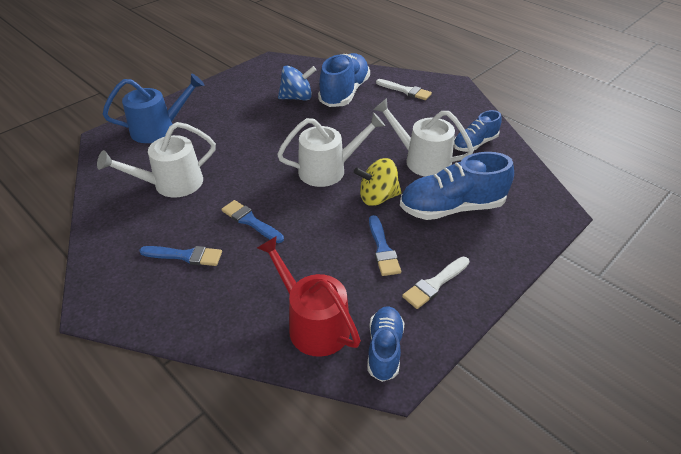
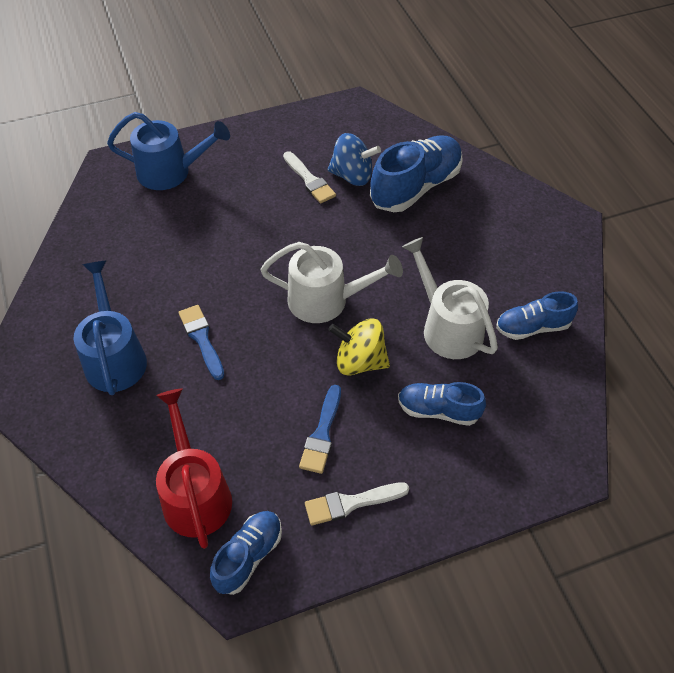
camera: 25 degrees right, 10 degrees up
white watering can [97,122,216,198] -> none
blue brush [139,246,222,266] -> blue watering can [74,261,147,395]
white brush [376,79,432,100] -> white brush moved to [283,151,336,204]
blue shoe [400,152,514,220] -> blue shoe [398,382,486,426], size x0.59

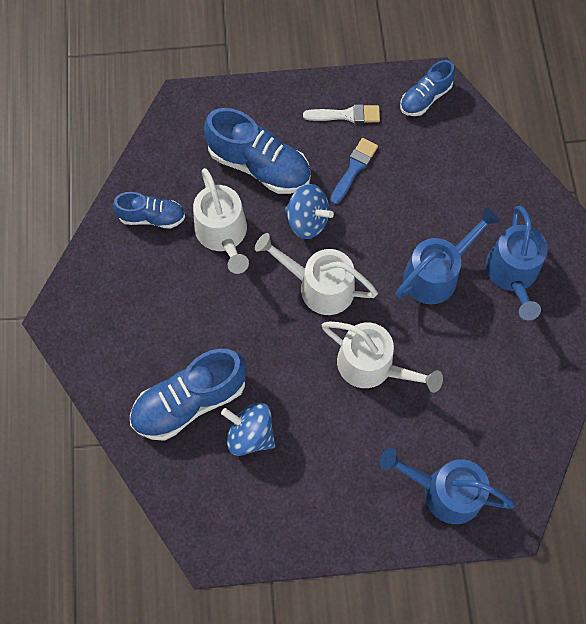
camera: 165 degrees left, 15 degrees up
red watering can [156,389,232,549] -> none
blue brush [178,305,224,380] -> blue watering can [396,207,500,304]
white brush [283,151,336,204] -> none
yellow spinning top [328,318,390,375] -> blue spinning top [285,184,334,239]
blue shoe [398,382,486,426] -> blue shoe [204,108,311,194], size x1.69
none -> white watering can [322,322,443,393]

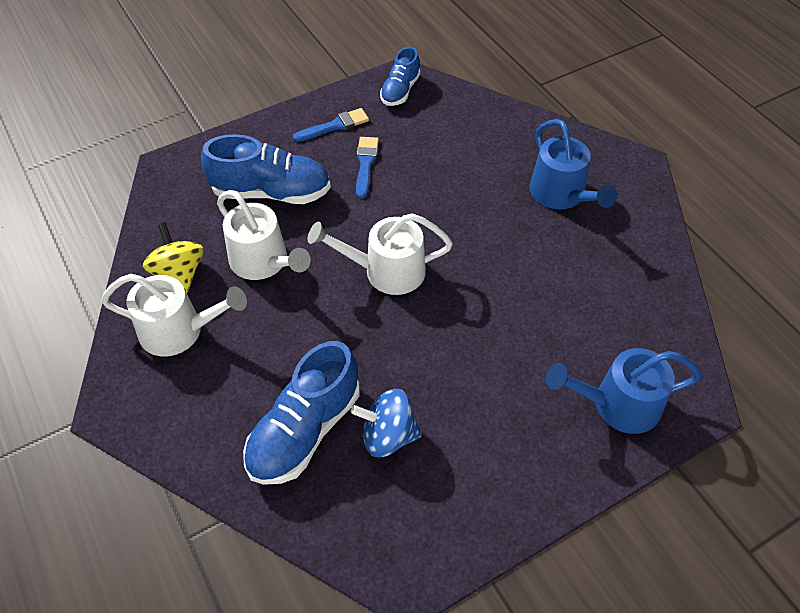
camera: 25 degrees left, 15 degrees down
blue shoe [113,192,185,229] -> yellow spinning top [143,222,204,293]
blue spinning top [285,184,334,239] -> none
white brush [303,104,380,123] -> blue brush [293,108,369,142]
white watering can [322,322,443,393] -> white watering can moved to [101,274,247,356]
blue watering can [396,207,500,304] -> none

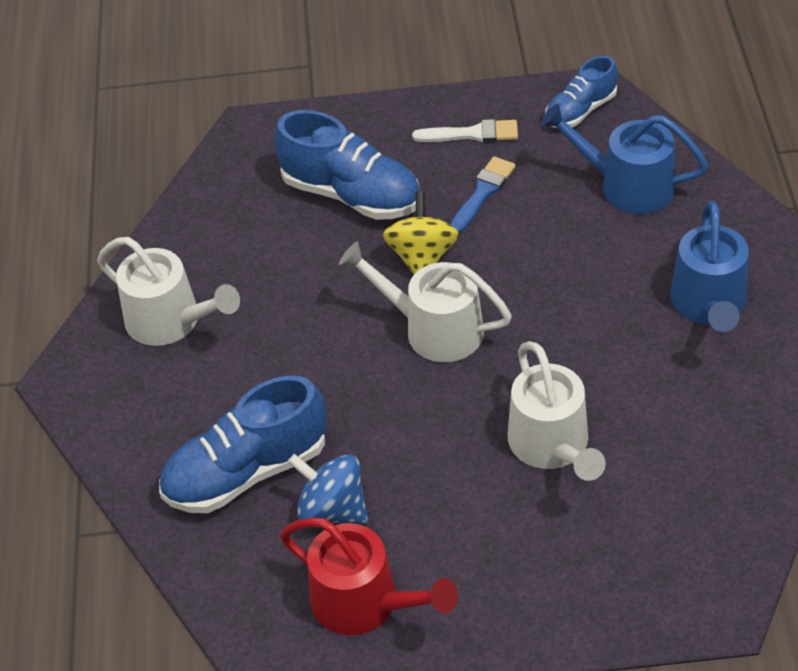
camera: 30 degrees right, 5 degrees down
yellow spinning top [143,222,204,293] -> yellow spinning top moved to [383,191,459,274]
white watering can [217,190,311,280] -> white watering can moved to [508,341,606,481]
blue brush [293,108,369,142] -> white brush [412,119,518,143]
blue watering can [546,348,702,434] -> blue watering can moved to [540,104,708,214]
none -> red watering can [280,517,458,635]

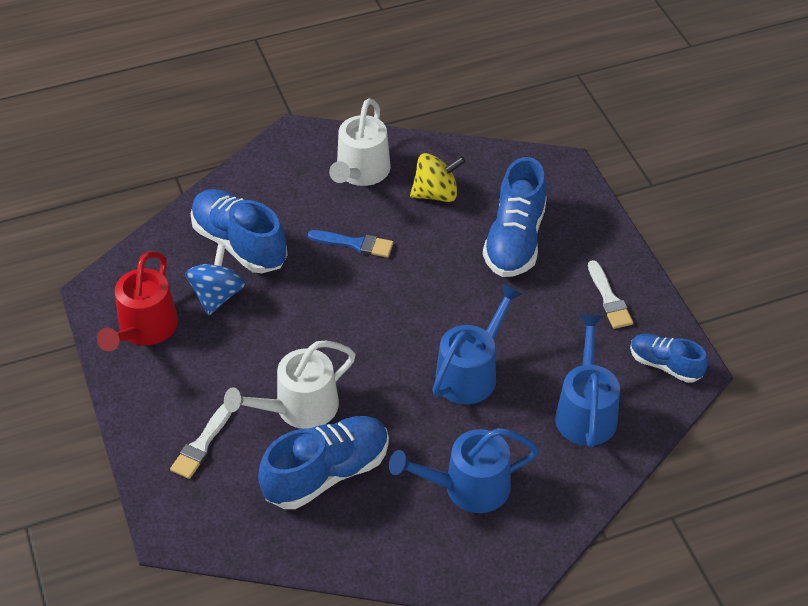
camera: 70 degrees right, 0 degrees up
white watering can [339,242,512,362] -> none
yellow spinning top [383,191,459,274] -> yellow spinning top moved to [410,153,465,202]
blue brush [450,157,516,234] -> blue brush moved to [308,230,393,257]
none -> white brush [170,404,232,479]
none -> blue shoe [258,416,389,509]
none -> blue watering can [432,283,523,405]

